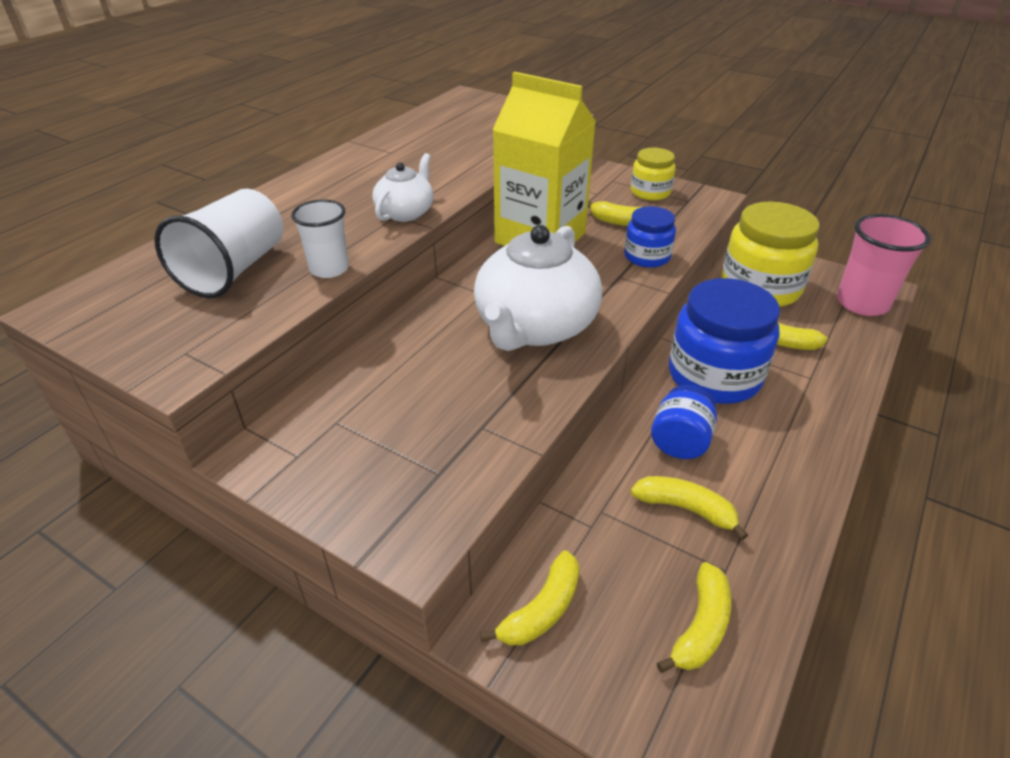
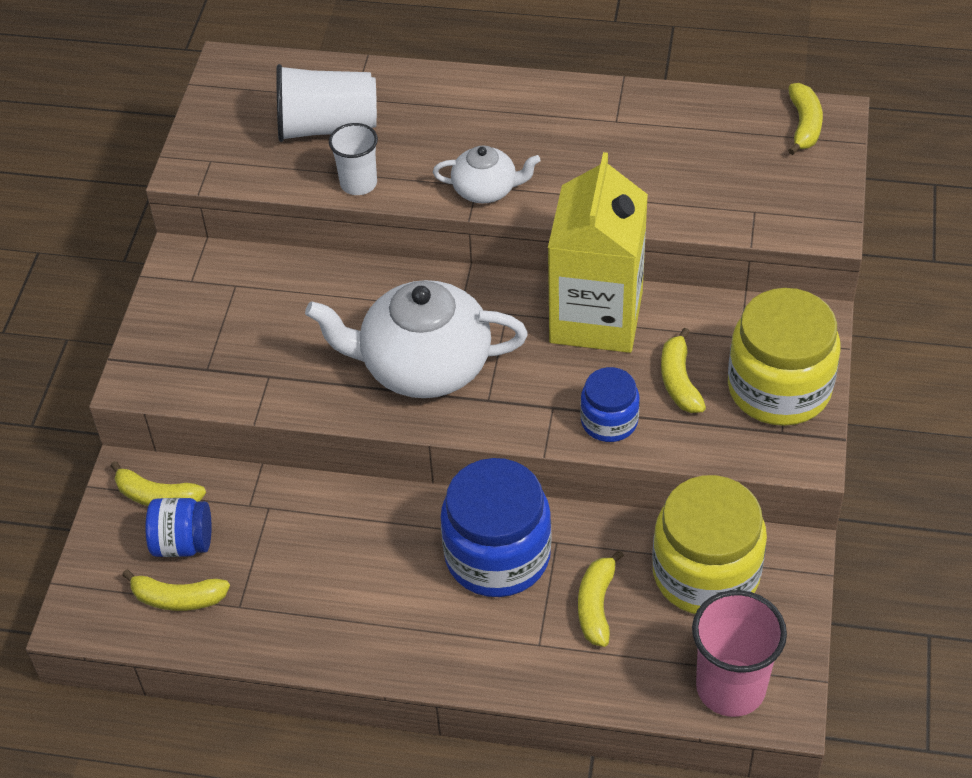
camera: 70 degrees right, 10 degrees up
yellow jar [631,148,676,200] -> yellow jar [728,288,840,426], size x1.83
yellow banana [631,476,748,540] -> yellow banana moved to [788,83,823,155]
blue jar [651,385,717,459] -> blue jar moved to [145,498,212,557]

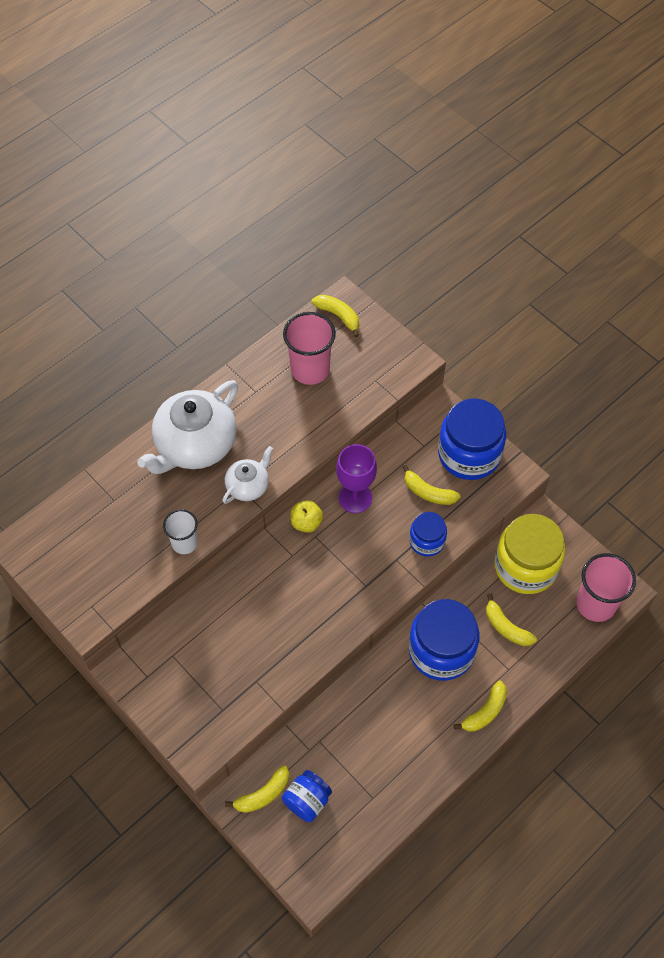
camera: 55 degrees left, 10 degrees up
yellow banana [122,569,230,611] -> yellow banana moved to [453,681,507,732]
white cup [276,64,377,142] -> none
white teapot [305,280,528,398] -> white teapot moved to [137,380,238,474]
yellow carton [548,152,648,353] -> purple goblet [336,444,377,513]
yellow jar [728,288,840,426] -> blue jar [438,399,506,480]
none -> pink cup [283,312,336,385]
none -> yellow apple [291,500,323,533]

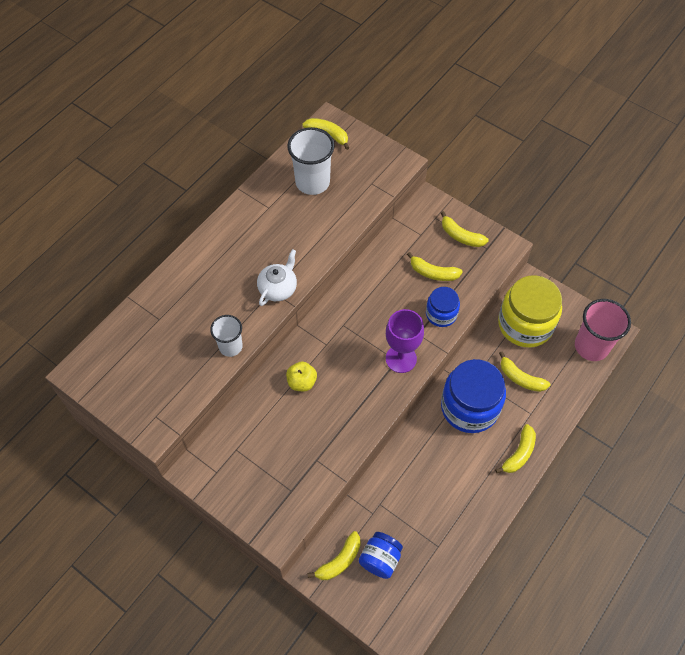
camera: 10 degrees left, 0 degrees up
white teapot [137,380,238,474] -> none
pink cup [283,312,336,385] -> white cup [287,127,335,195]
yellow apple [291,500,323,533] -> yellow apple moved to [286,361,317,391]
purple goblet [336,444,377,513] -> purple goblet moved to [386,309,424,373]
blue jar [438,399,506,480] -> yellow banana [441,211,489,247]

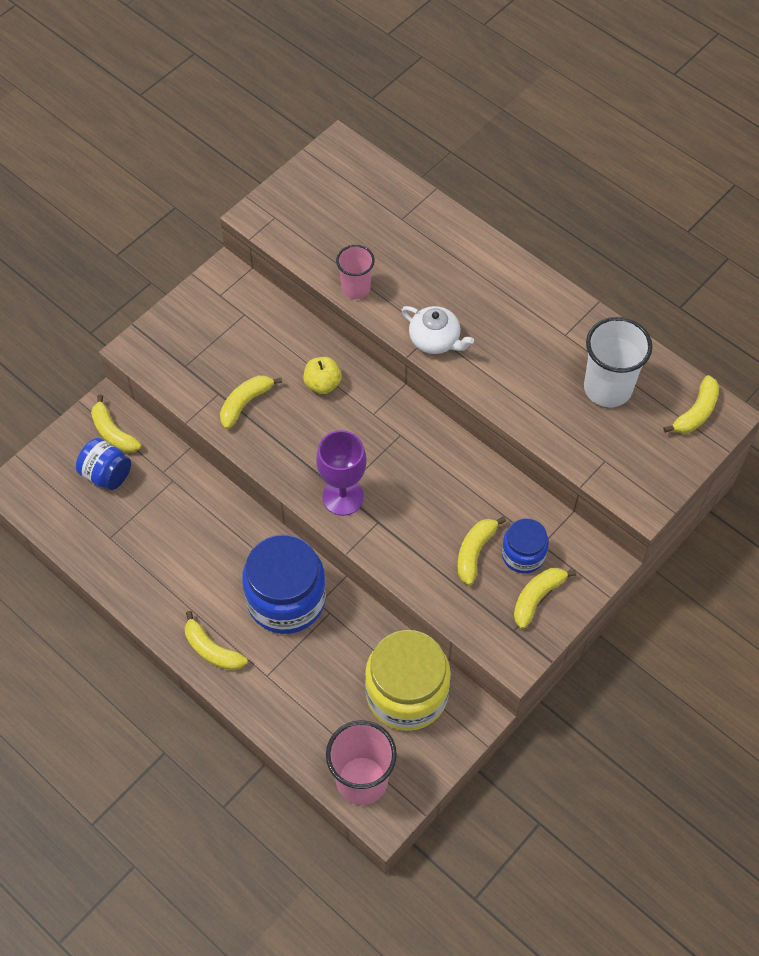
camera: 95 degrees right, 0 degrees up
white cup [210,315,243,357] -> pink cup [336,245,375,299]
blue jar [426,287,460,327] -> blue jar moved to [502,518,549,574]
yellow banana [499,351,550,392] -> yellow banana moved to [220,375,282,429]

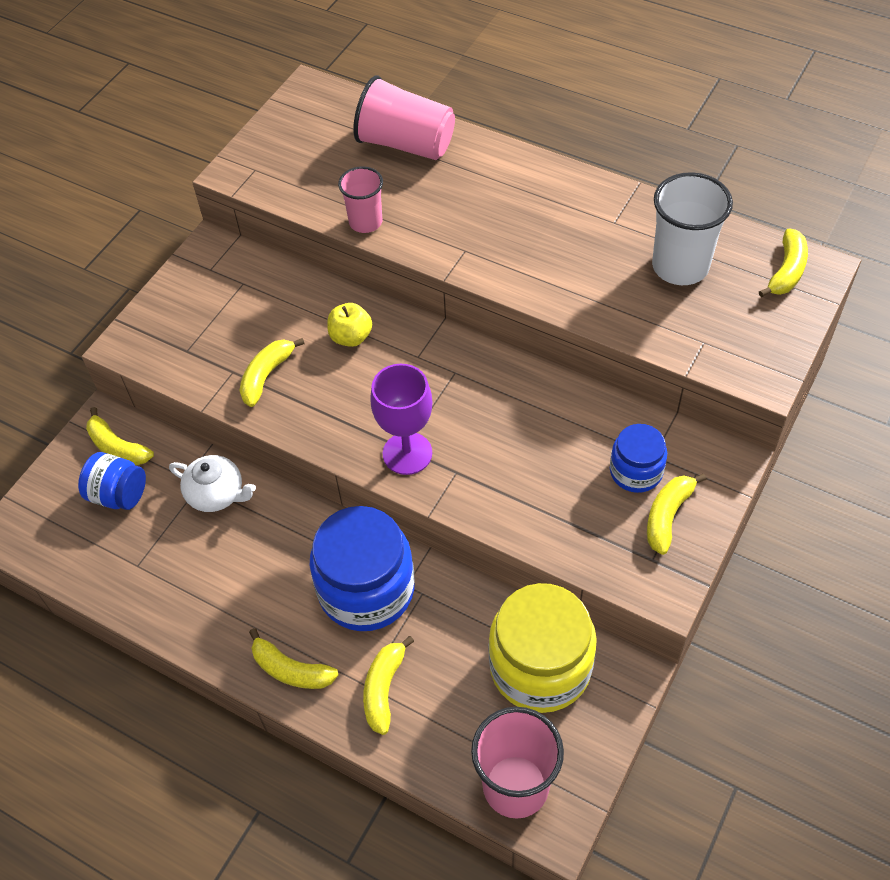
camera: 10 degrees left, 5 degrees down
white teapot [402,306,474,354] -> white teapot moved to [169,455,256,512]
yellow banana [457,517,506,585] -> yellow banana moved to [363,636,414,735]
none -> pink cup [353,76,455,160]

